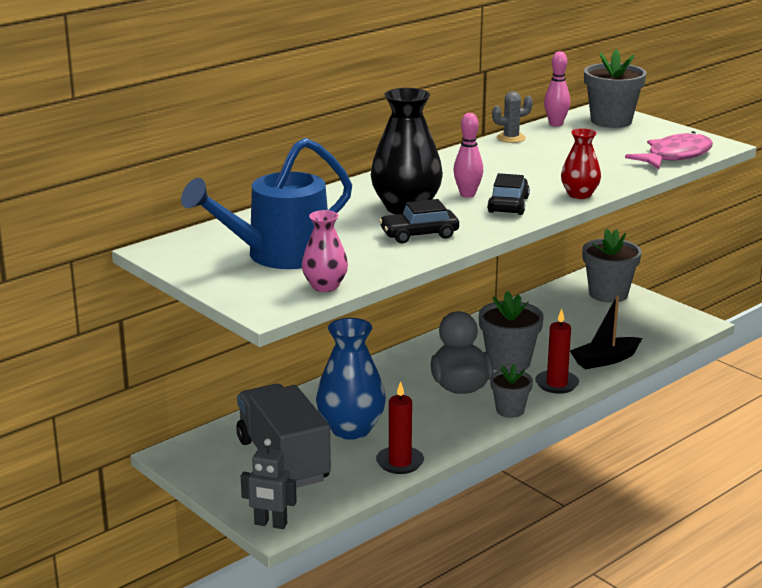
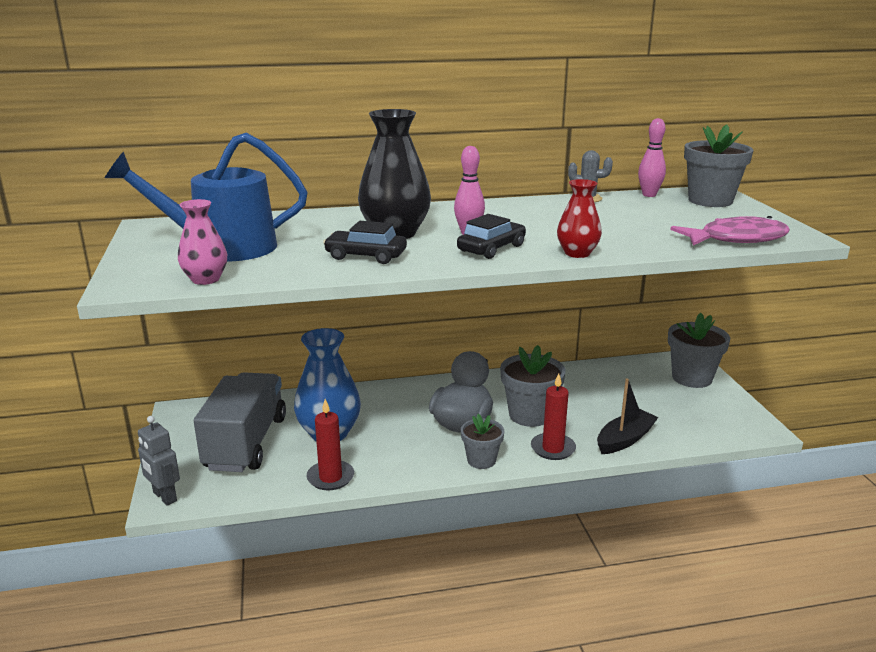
camera: 30 degrees right, 0 degrees up
black boat [570,295,642,369] -> black boat turned 135 degrees clockwise [597,378,658,454]

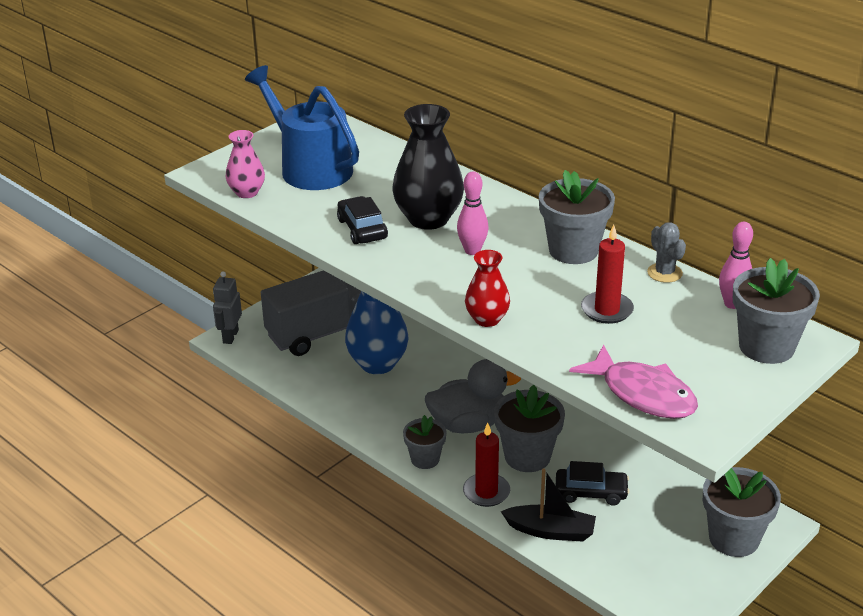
camera: 55 degrees right, 10 degrees up
red candle [306,399,354,490] -> red candle moved to [581,225,634,324]
black car [457,214,526,259] -> black car moved to [556,461,630,506]
none -> grey flower pot [539,170,615,264]

